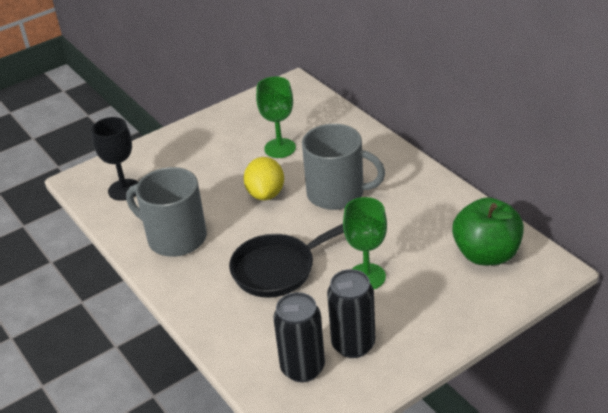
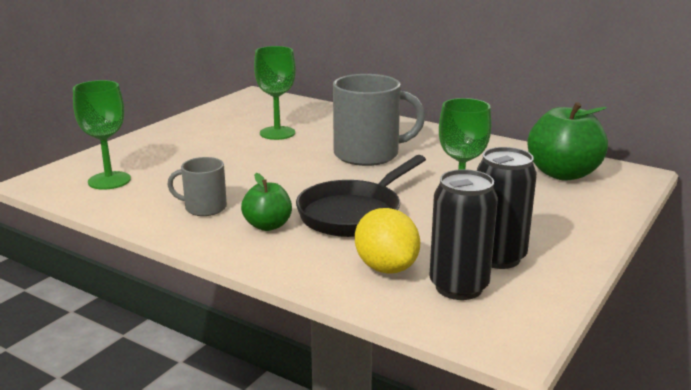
camera: 25 degrees left, 15 degrees down
black goblet [91,117,138,201] -> green goblet [73,80,131,190]
grey mug [126,167,207,257] -> grey mug [167,157,227,216], size x0.54
yellow lemon [244,157,284,200] -> yellow lemon moved to [355,208,420,274]
none -> green apple [241,173,292,231]

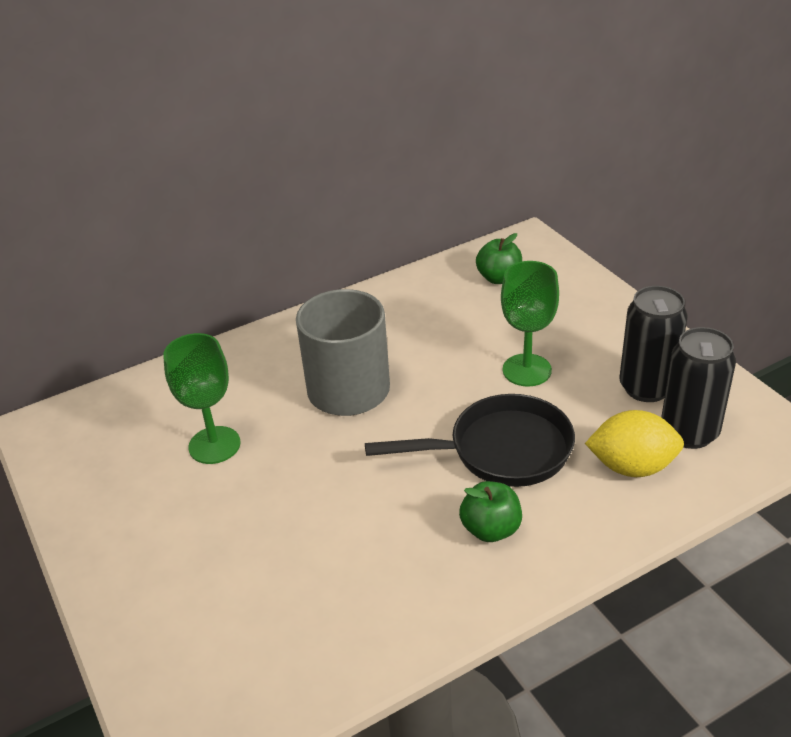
camera: 60 degrees left, 15 degrees up
green goblet [73,80,131,190] -> none
grey mug [167,157,227,216] -> none
black pan [296,155,426,237] -> black pan turned 75 degrees counterclockwise [365,394,575,487]
green apple [527,102,608,181] -> green apple [476,233,522,284], size x0.57

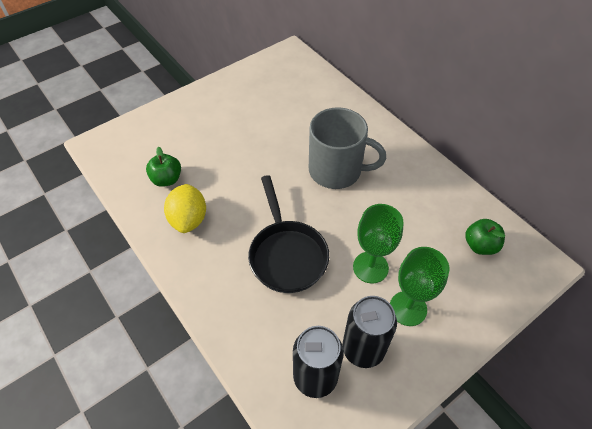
camera: 80 degrees right, 15 degrees up
green goblet [163,333,240,464] -> green goblet moved to [390,247,449,326]
green apple [459,481,522,542] -> green apple moved to [146,147,181,187]
yellow lemon [585,410,684,477] -> yellow lemon moved to [164,184,206,233]

